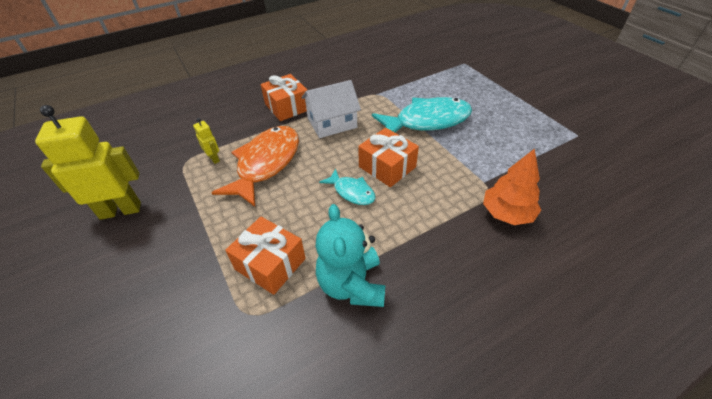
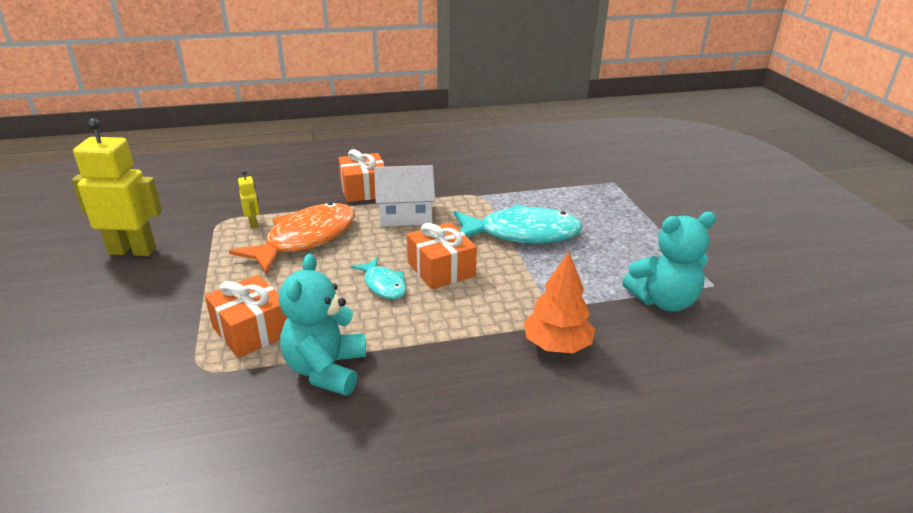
camera: 15 degrees right, 15 degrees down
none -> turquoise teddy bear [623,212,716,312]

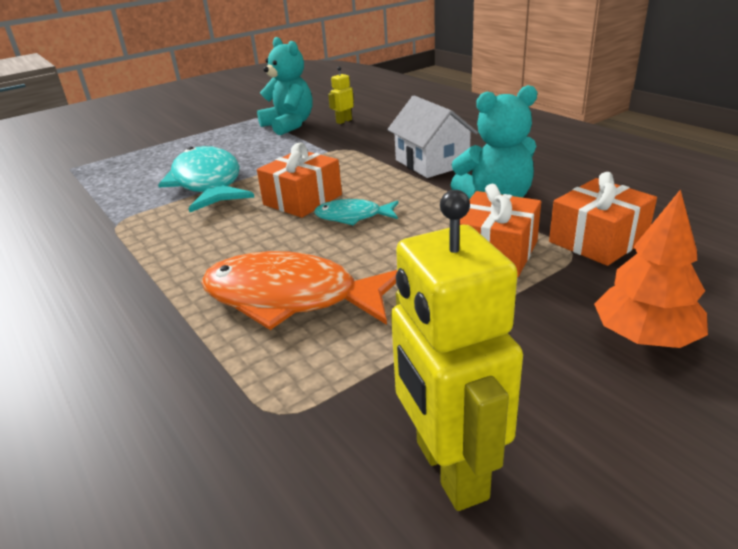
camera: 110 degrees left, 0 degrees up
yellow robot [238,171,260,229] -> yellow robot moved to [328,66,354,124]
orange gift [338,149,385,202] -> orange gift moved to [549,172,657,266]
turquoise fish [351,257,406,299] -> turquoise fish turned 120 degrees counterclockwise [314,199,398,226]
white house [374,165,435,227] -> white house moved to [387,95,478,178]
orange tree [523,252,595,353] -> orange tree moved to [594,189,708,348]

